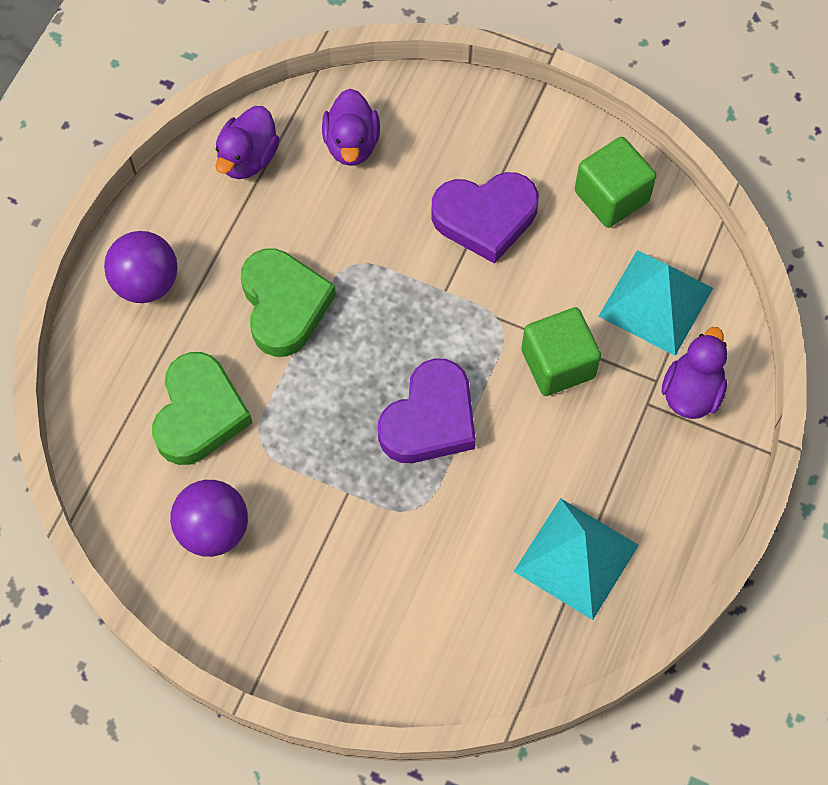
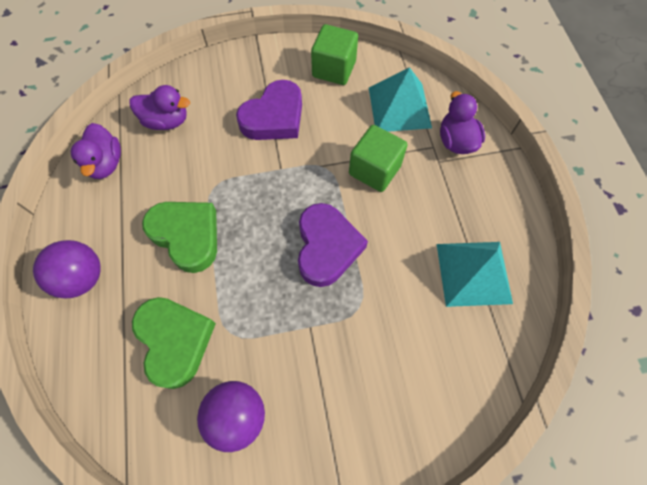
camera: 35 degrees left, 0 degrees up
purple duck [322,88,380,166] -> purple duck turned 45 degrees counterclockwise [129,85,190,130]

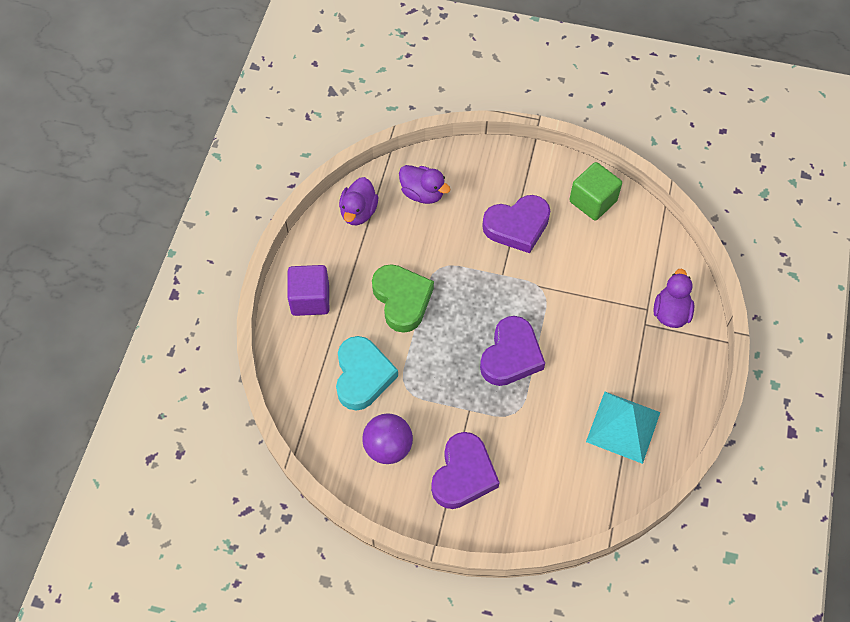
camera: 25 degrees right, 5 degrees down
purple ball [33,240,101,298] -> purple cube [287,265,329,316]
green heart [132,297,216,389] -> turquoise heart [336,336,398,411]
green cube [349,125,408,192] -> none
turquoise pyramid [369,67,432,132] -> none
none -> purple heart [431,432,500,509]

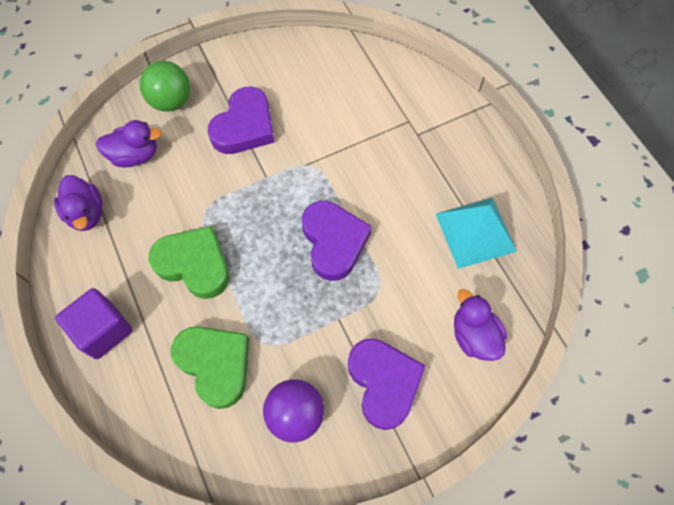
camera: 40 degrees left, 5 degrees up
turquoise heart [336,336,398,411] -> green heart [171,326,249,409]
green cube [569,162,622,221] -> none
purple duck [653,269,694,328] -> purple duck moved to [454,289,507,361]
none -> green ball [140,61,190,112]

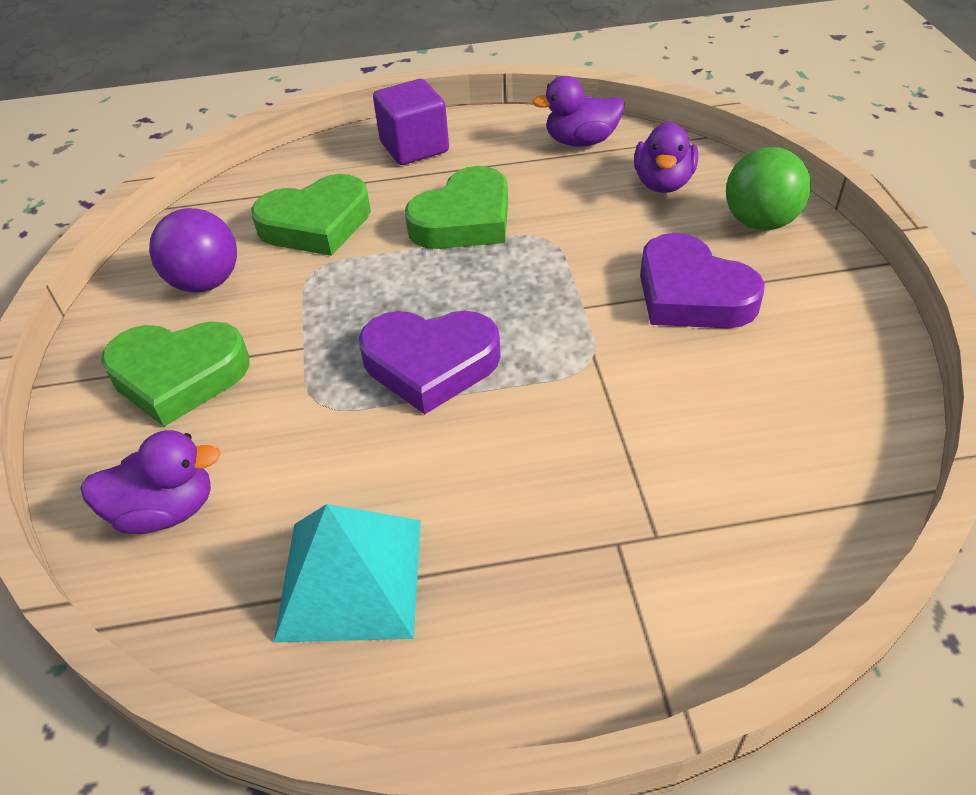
camera: 110 degrees right, 20 degrees down
purple heart [348,338,426,430] -> green heart [101,321,250,427]

